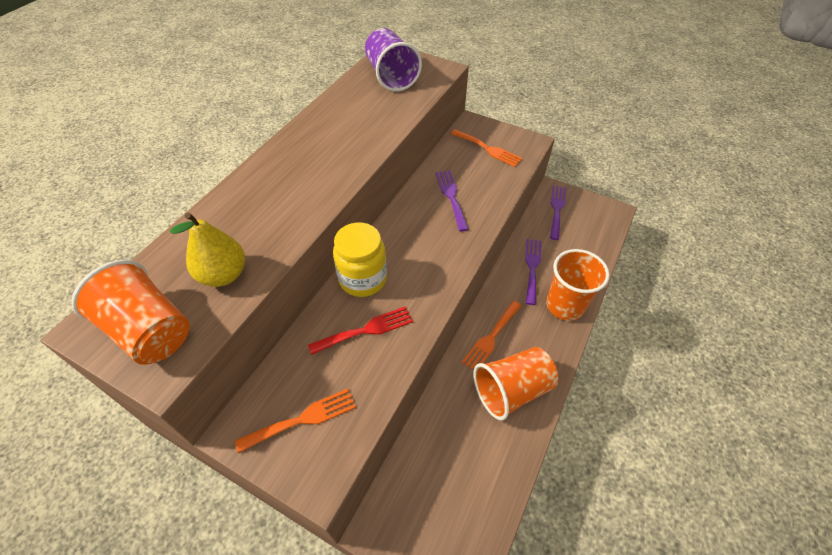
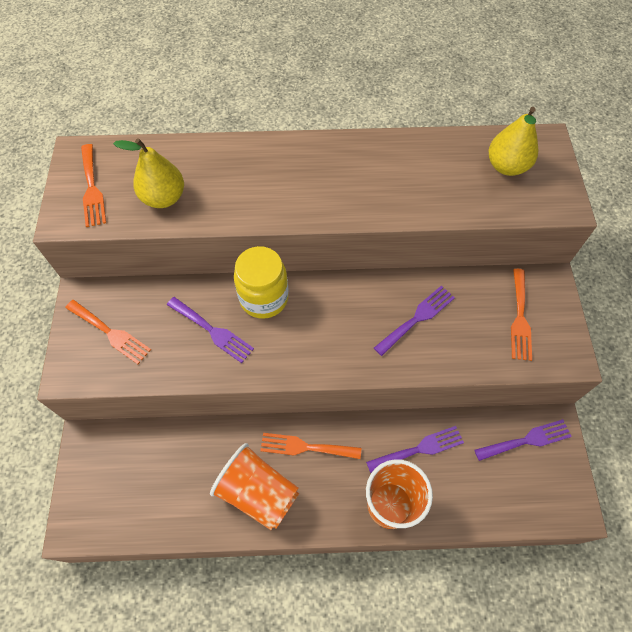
camera: 60 degrees right, 10 degrees up
orange cup [71,260,190,365] -> orange fork [81,144,106,227]
red fork [308,306,413,355] -> purple fork [167,297,254,363]
purple cup [365,28,422,92] -> yellow pear [488,107,538,176]

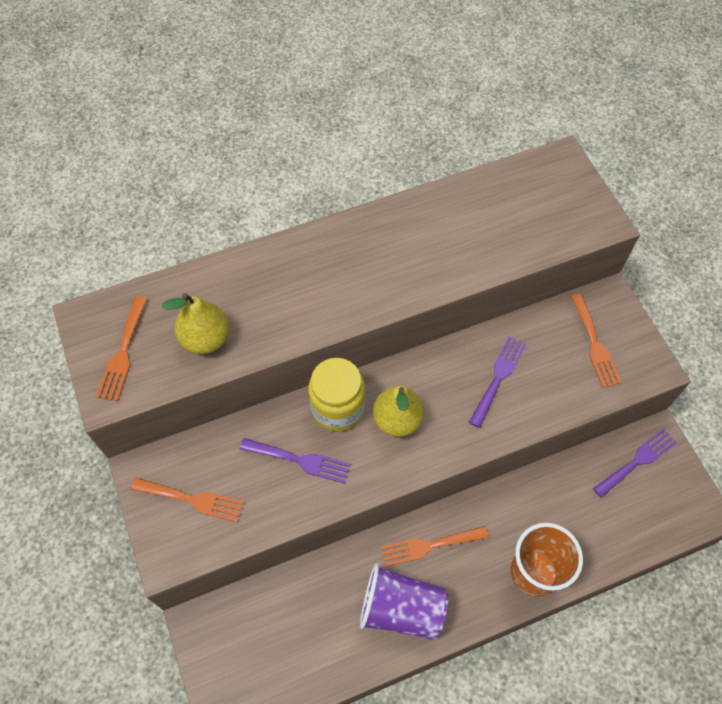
camera: 20 degrees left, 0 degrees up
orange fork [81,144,106,227] -> orange fork turned 45 degrees clockwise [96,296,148,401]
orange cup [210,443,299,530] -> purple cup [360,563,448,640]
purple fork [366,426,464,473] -> none
yellow pear [488,107,538,176] -> yellow pear moved to [373,386,424,437]

